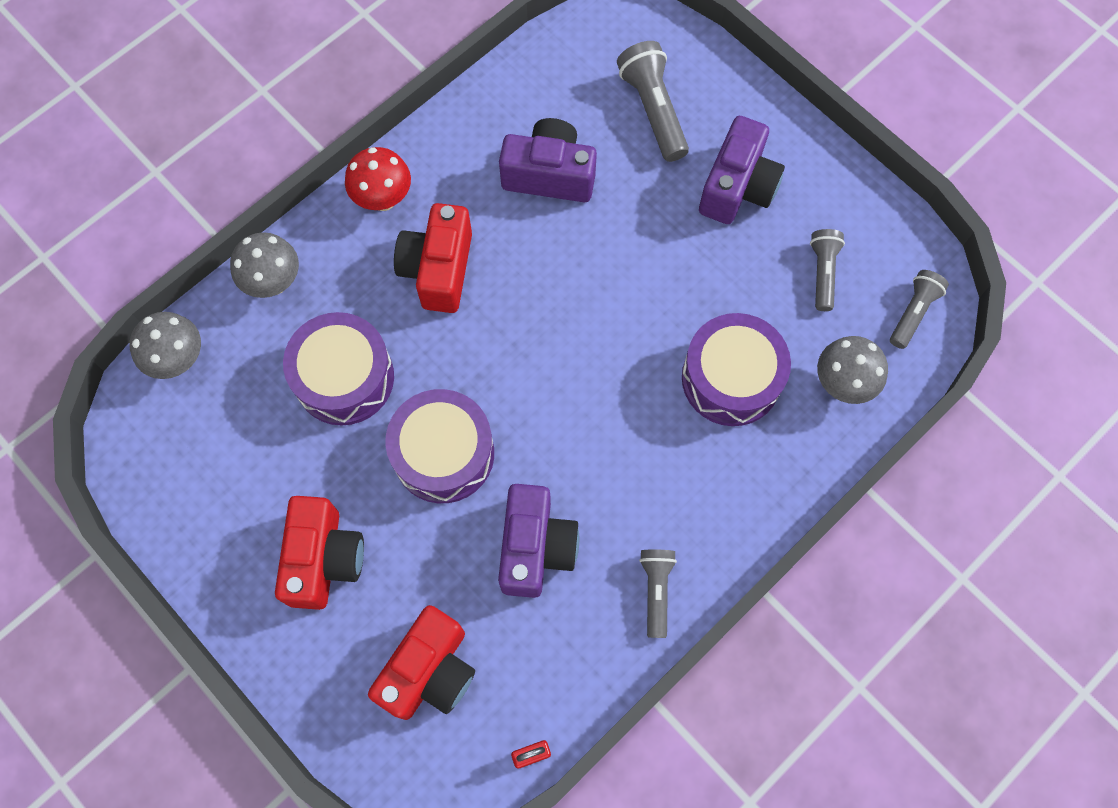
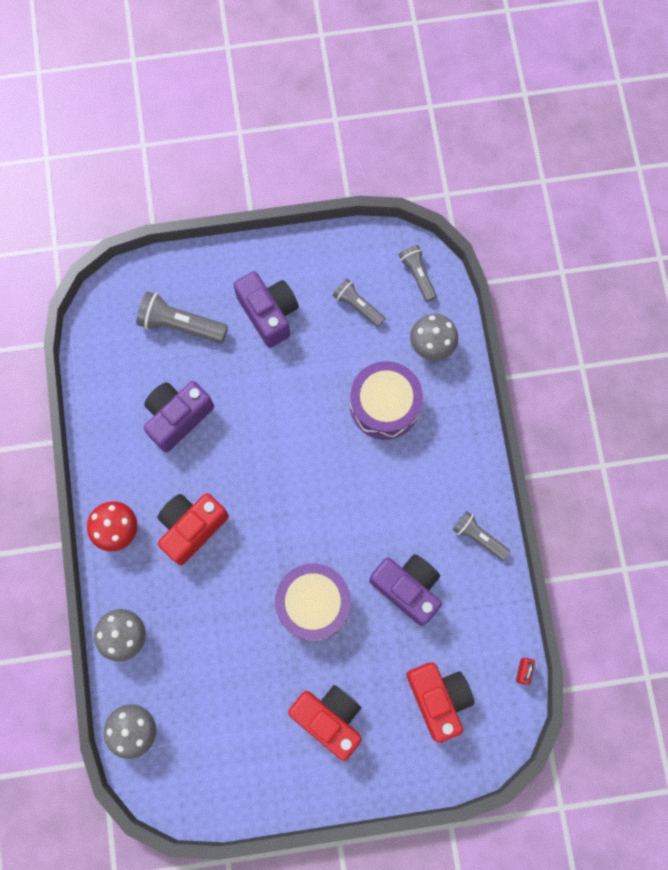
camera: 55 degrees left, 5 degrees up
purple drum [283,312,394,426] -> none
red camera [394,203,472,313] -> red camera turned 90 degrees clockwise [157,493,229,565]

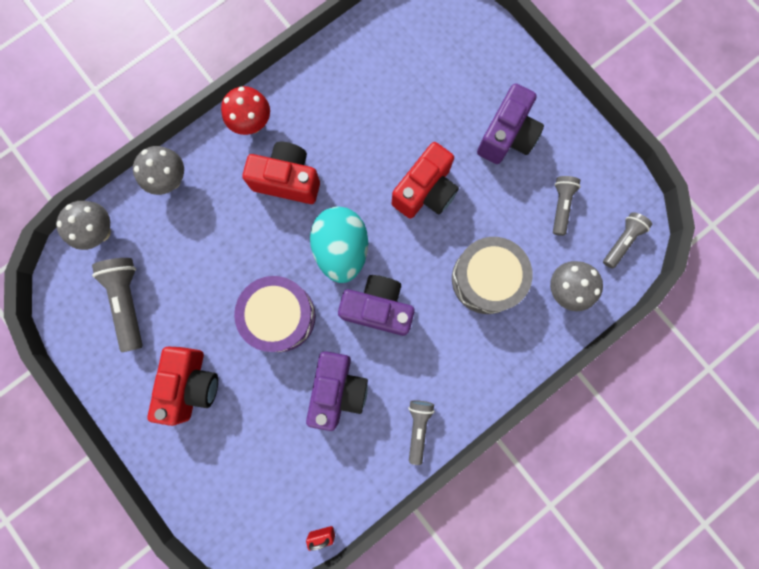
camera: 60 degrees right, 5 degrees up
grey flashlight [136,292,228,343] -> grey flashlight moved to [92,258,143,352]
purple camera [144,381,214,452] -> purple camera moved to [338,275,415,336]
purple drum [350,361,423,440] -> grey drum [452,237,533,314]
red camera [406,662,474,743] -> red camera moved to [392,142,459,218]
none -> turquoise egg [310,207,368,283]

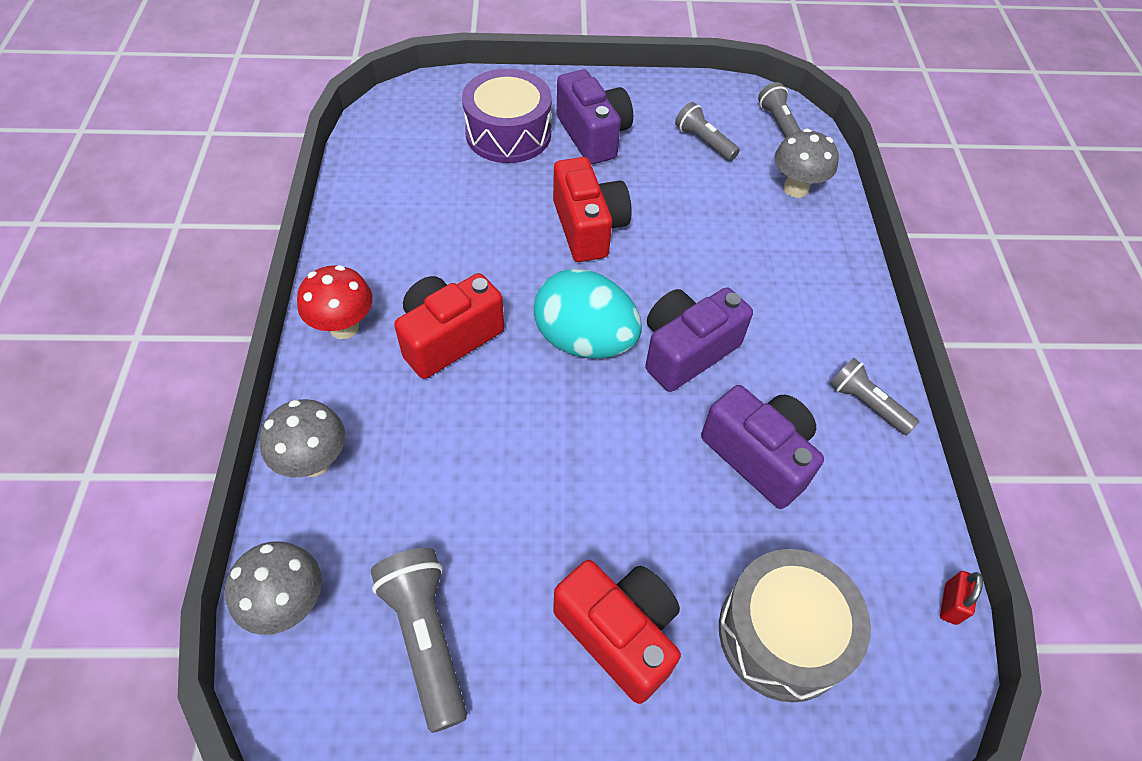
camera: 55 degrees left, 25 degrees down
grey flashlight [92,258,143,352] -> grey flashlight turned 45 degrees clockwise [371,547,467,733]
purple drum [234,276,316,352] -> purple drum moved to [462,69,552,163]
grey drum [452,237,533,314] -> grey drum moved to [719,549,871,702]

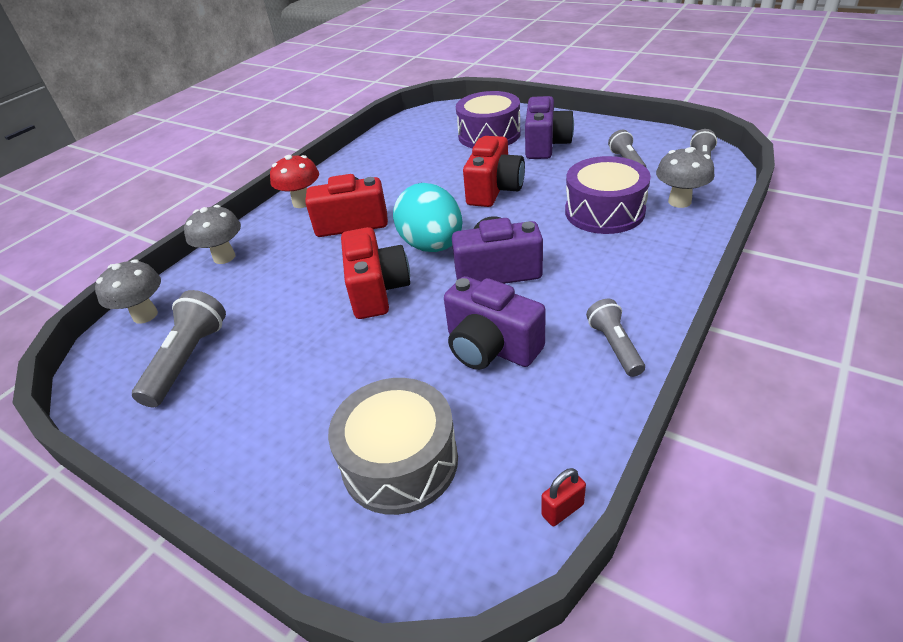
camera: 40 degrees right, 15 degrees down
red camera [553,560,681,704] -> red camera moved to [341,227,410,319]
purple camera [701,385,824,509] -> purple camera turned 135 degrees clockwise [444,276,546,370]
none -> purple drum [565,156,651,234]

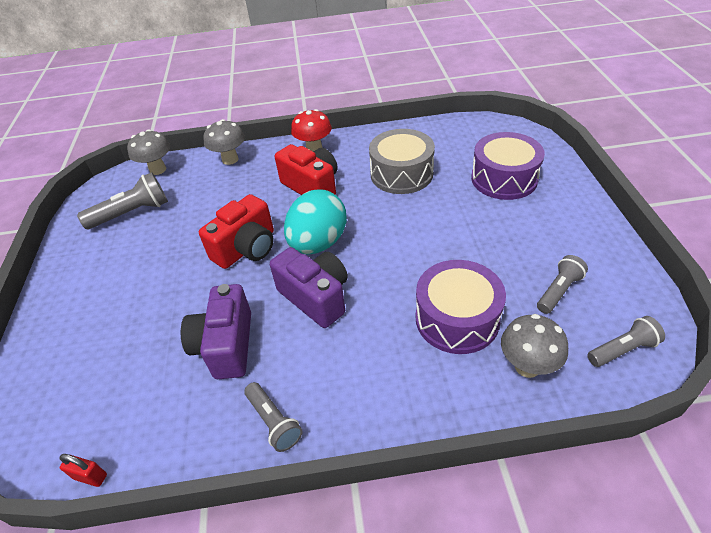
camera: 50 degrees right, 5 degrees up
grey drum [328,378,458,515] -> grey drum moved to [369,129,435,194]
red camera [463,136,525,207] -> none
purple camera [525,96,574,159] -> none
grey flashlight [586,299,645,377] -> grey flashlight turned 105 degrees clockwise [244,382,303,452]

